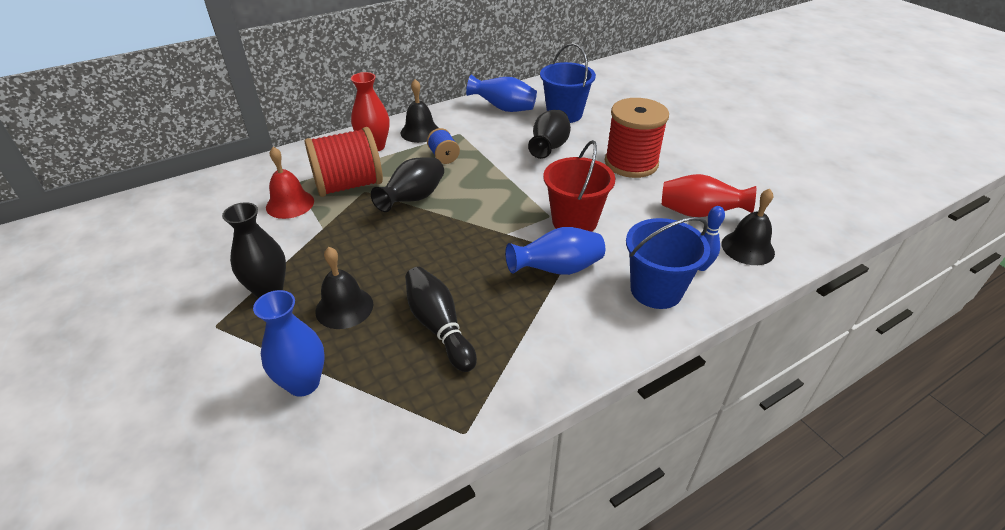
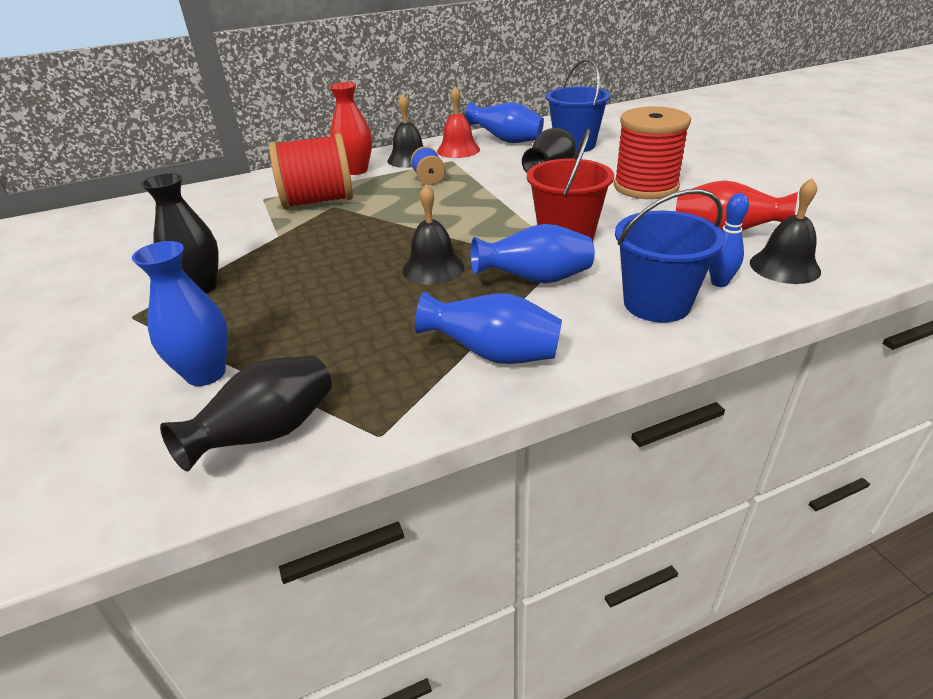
camera: 10 degrees right, 5 degrees down
red bell [266,147,314,219] -> red bell moved to [437,86,480,158]
black bell [315,247,373,329] -> black bell moved to [403,185,465,285]
black vase [371,157,444,212] -> black vase moved to [160,356,332,472]
black bowling pin [405,267,477,372] -> none
none -> blue vase [415,291,562,364]

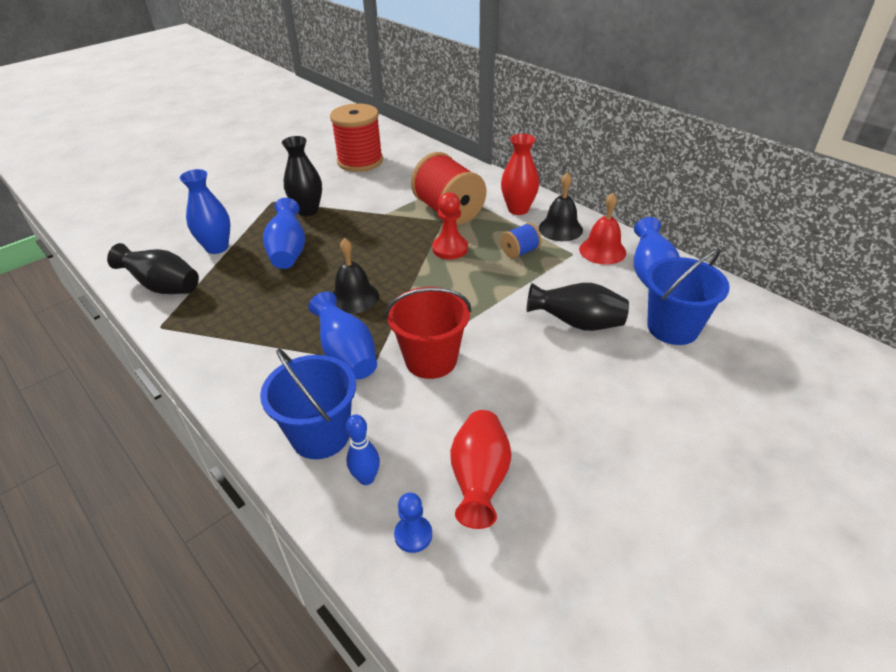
camera: 70 degrees right, 5 degrees up
blue vase [415,291,562,364] -> blue vase moved to [263,198,305,269]
red spool [614,106,691,199] -> red spool moved to [330,104,383,172]
black bell [750,178,821,284] -> blue pawn [394,493,432,553]
none -> red pawn [432,192,468,259]

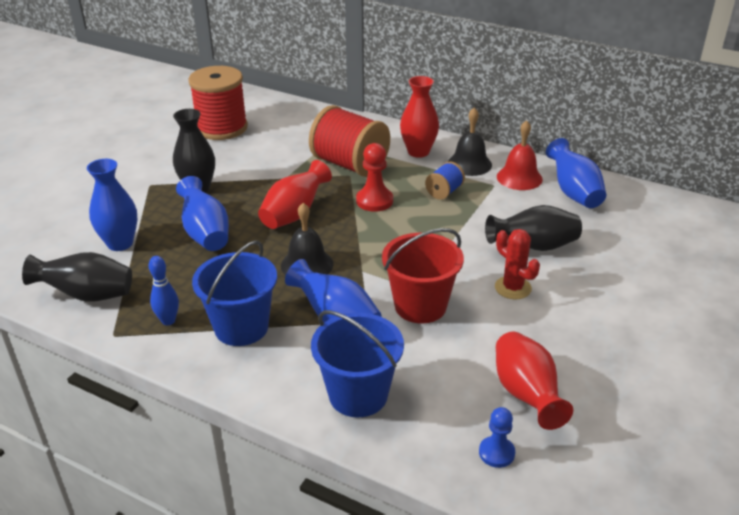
camera: 20 degrees left, 5 degrees down
blue bowling pin [346,414,380,485] -> blue bowling pin moved to [149,256,179,325]
blue bucket [646,248,730,345] -> blue bucket moved to [192,240,277,346]
none -> red vase [258,160,332,229]
none -> red cactus [495,229,540,299]

